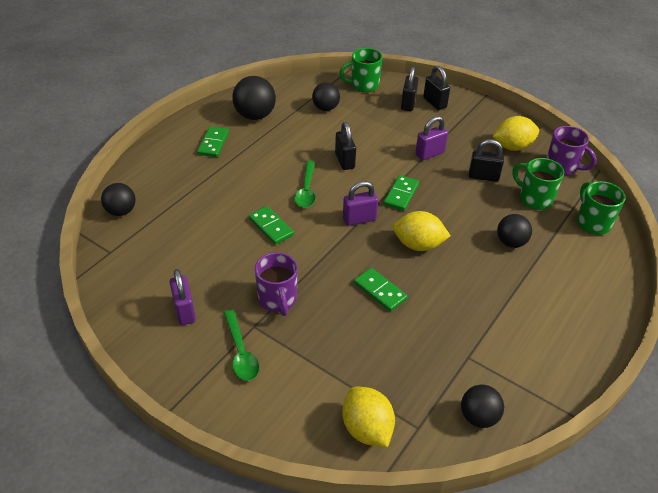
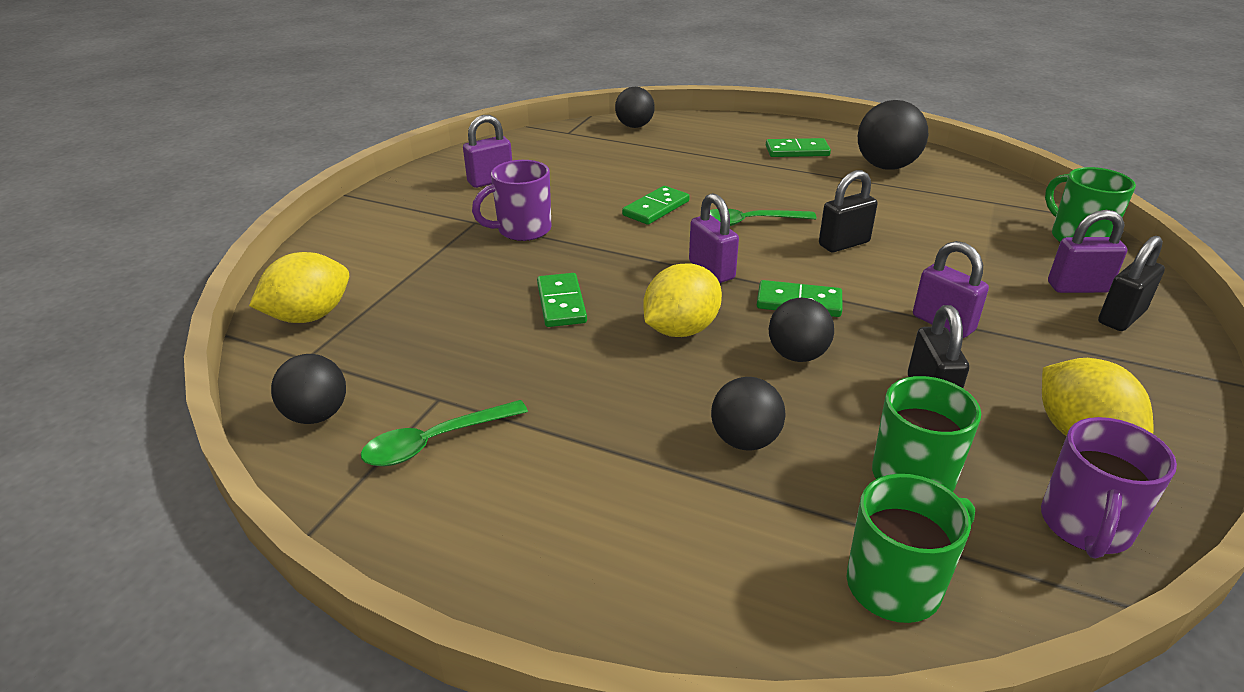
camera: 80 degrees right, 10 degrees down
green spoon [224,310,259,381] -> green spoon moved to [361,400,528,466]
black ball [312,83,340,111] -> black ball moved to [769,298,834,362]
green domino [354,268,408,312] -> green domino turned 45 degrees counterclockwise [537,273,587,327]
yellow lemon [393,211,451,251] -> yellow lemon turned 45 degrees clockwise [643,263,722,337]
black padlock [401,66,418,111] -> purple padlock [1048,210,1127,293]

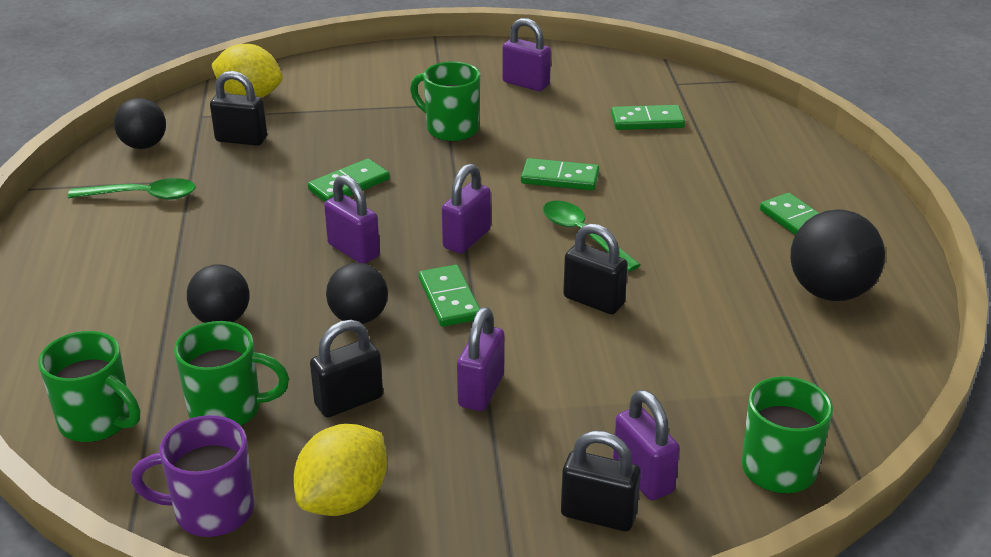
camera: 60 degrees right, 0 degrees up
green spoon [361,400,528,466] -> green spoon turned 150 degrees clockwise [68,178,196,200]
purple mug [472,160,551,241] -> green mug [410,61,480,141]
black ball [615,87,655,128] -> none
yellow lemon [643,263,722,337] -> purple padlock [324,175,380,264]
none -> black padlock [210,71,267,146]
none -> green domino [611,105,685,130]

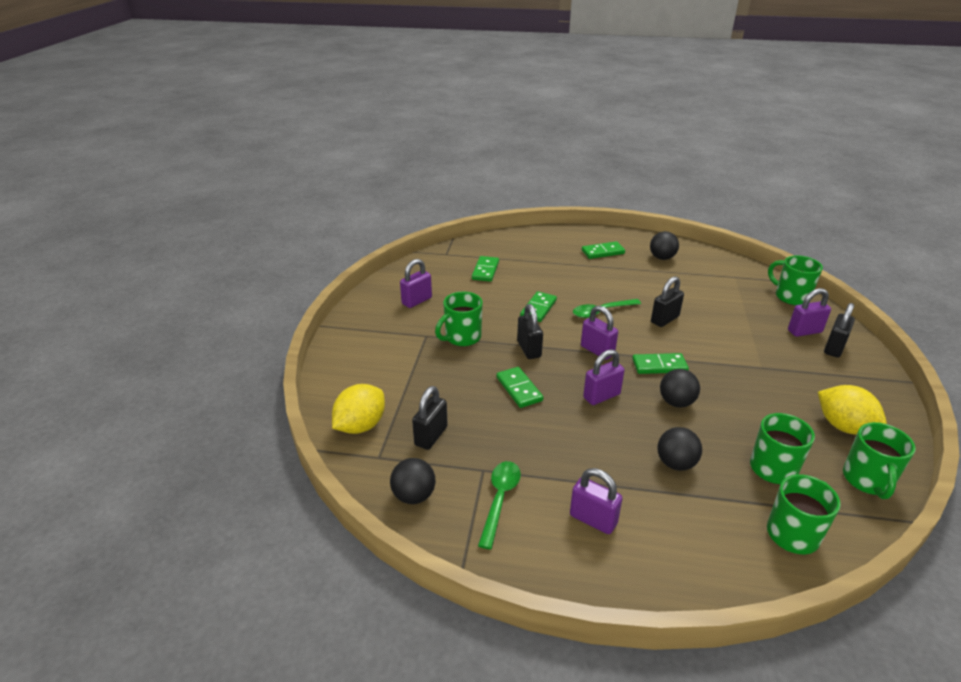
camera: 75 degrees left, 0 degrees up
purple mug [131,415,254,537] -> green mug [843,422,916,499]
black padlock [310,320,383,418] -> black padlock moved to [517,304,543,359]
purple padlock [457,307,505,411] -> purple padlock moved to [570,468,623,534]
black ball [791,209,885,301] -> black ball [650,231,679,260], size x0.66

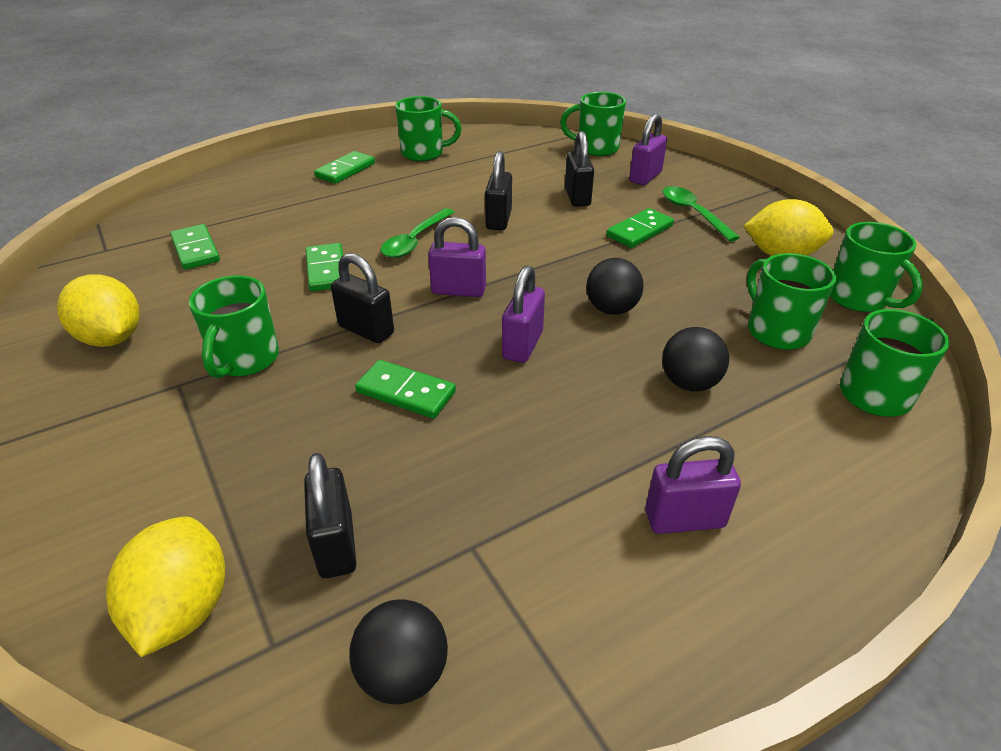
camera: 40 degrees left, 5 degrees up
purple padlock [400,259,432,308] -> yellow lemon [57,274,140,347]
green spoon [478,461,521,549] -> green spoon moved to [663,186,740,242]
green domino [632,353,689,374] -> green domino moved to [606,208,674,248]
black ball [650,231,679,260] -> green mug [395,96,462,162]
black padlock [824,303,855,357] -> black padlock moved to [565,131,594,207]

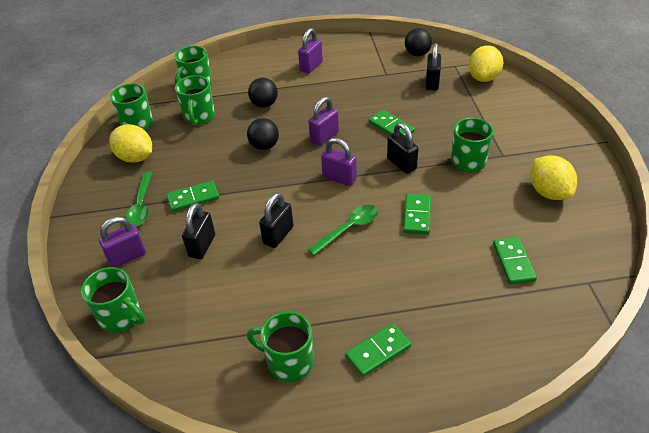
camera: 155 degrees left, 5 degrees up
purple padlock [645,436,741,534] -> purple padlock turned 75 degrees counterclockwise [298,28,323,74]

